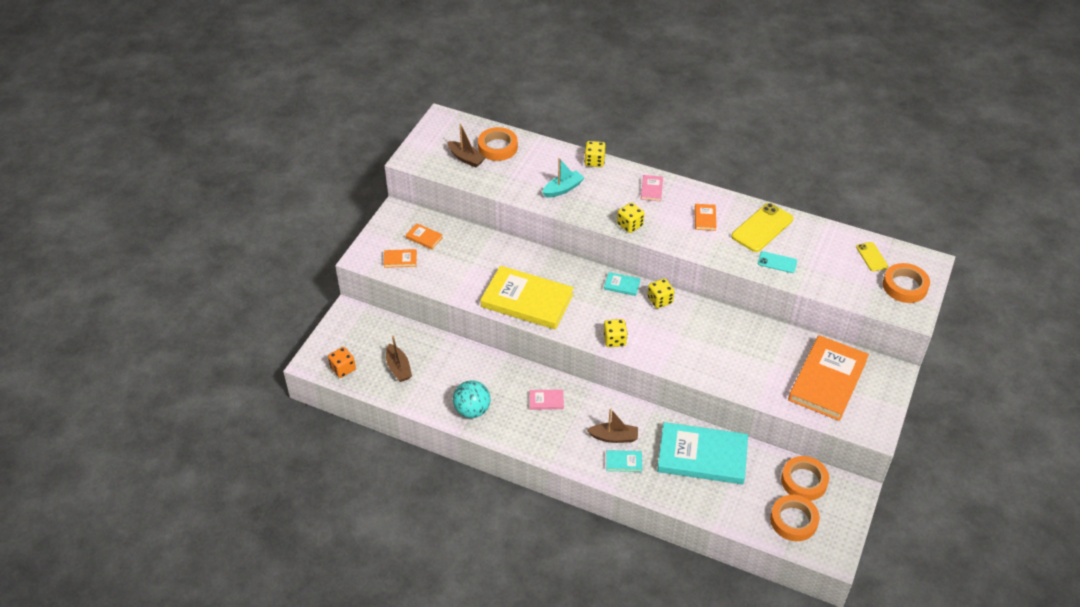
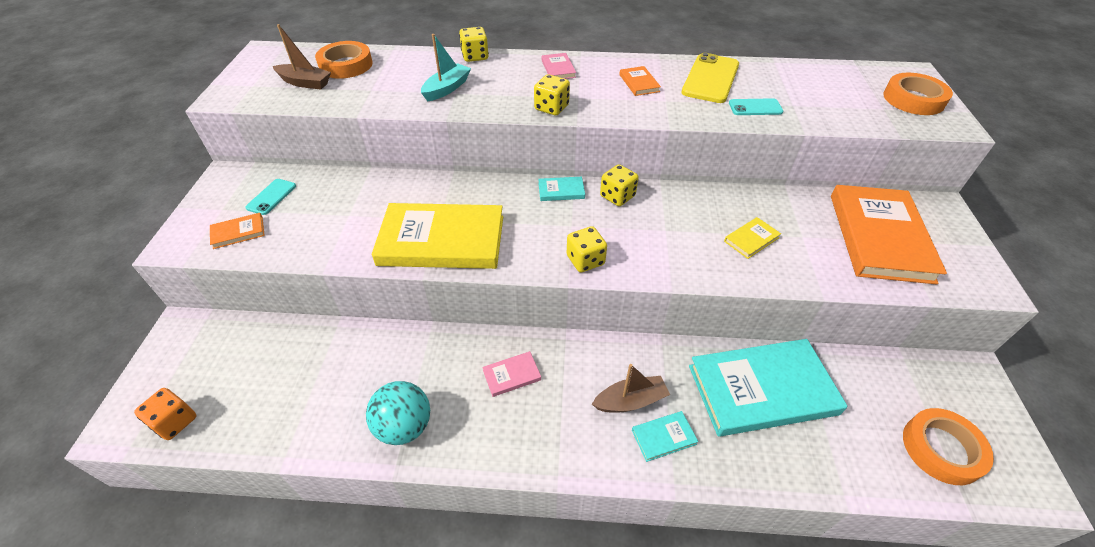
camera: 20 degrees left, 0 degrees up
brown boat [386,335,412,382] -> none
orange book [406,223,443,249] -> turquoise phone [245,179,296,215]
orange tape [781,456,829,501] -> none
yellow phone [856,242,888,272] -> none
none -> yellow book [724,217,781,259]

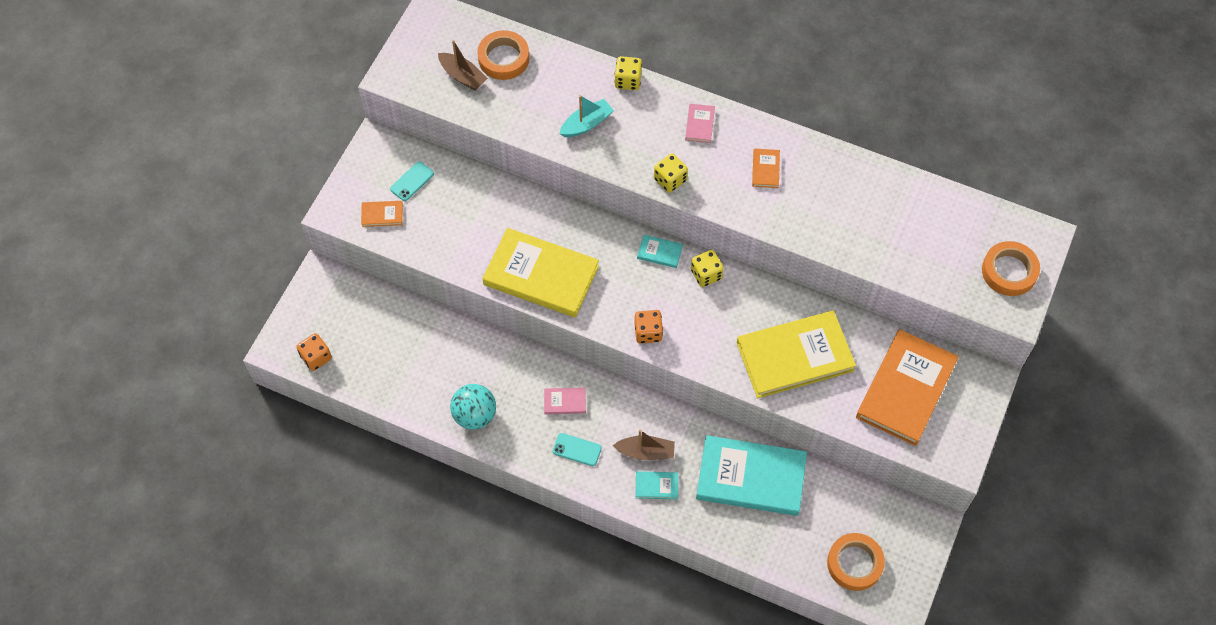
camera: 20 degrees right, 15 degrees up
yellow dice [567,226,607,273] -> orange dice [634,310,663,344]
yellow phone [682,53,739,103] -> none
yellow book [724,217,781,259] -> yellow book [737,311,856,398], size x2.42
turquoise phone [729,98,783,115] -> turquoise phone moved to [553,433,602,466]

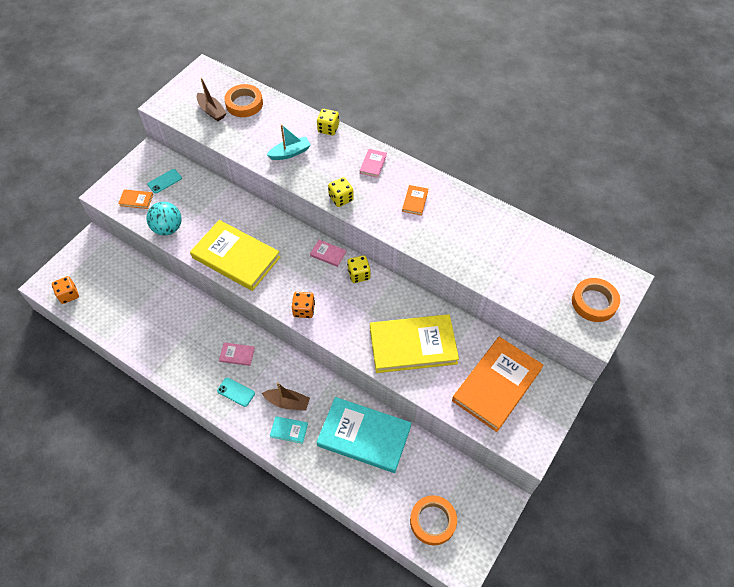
camera: 10 degrees right, 5 degrees down
turquoise ball [450,384,496,430] -> turquoise ball moved to [146,202,182,236]
turquoise book [637,235,683,268] -> pink book [310,240,346,267]

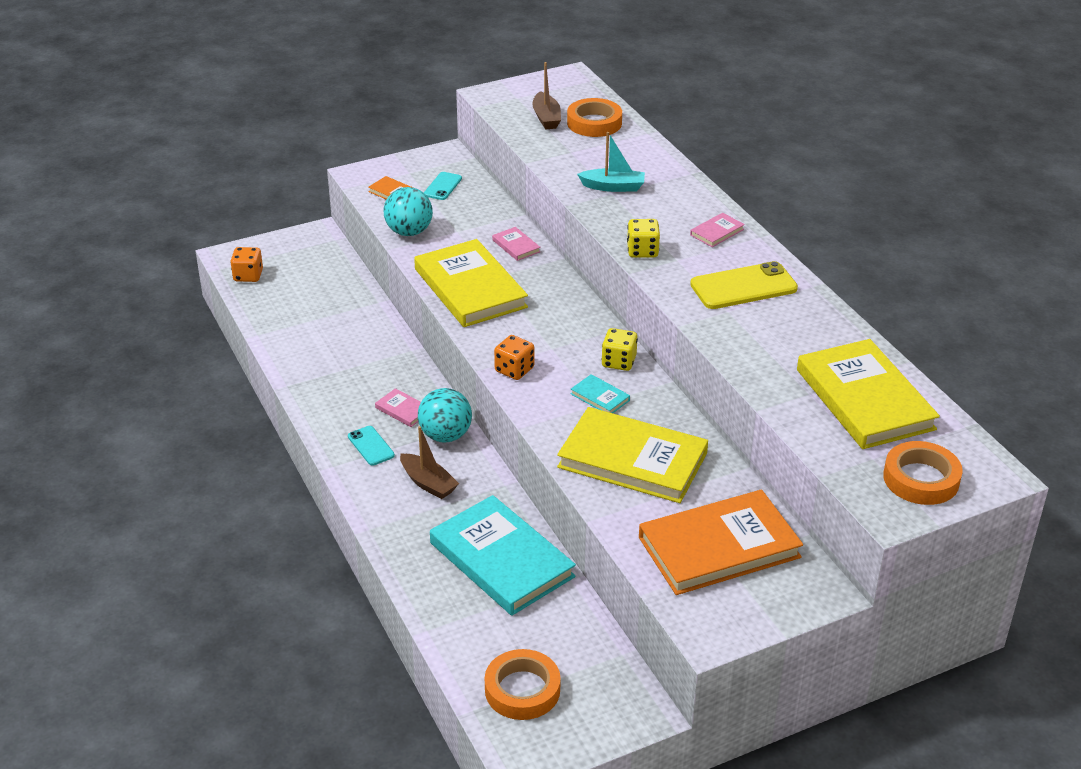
camera: 30 degrees right, 20 degrees down
turquoise phone [147,169,182,194] -> turquoise phone turned 60 degrees counterclockwise [424,172,462,200]
turquoise book [270,416,308,444] -> turquoise book moved to [571,374,630,413]
pink book [310,240,346,267] -> pink book moved to [492,227,541,261]
yellow dice [317,109,339,136] -> none
orange book [402,185,428,216] -> yellow phone [690,261,798,309]
none -> turquoise ball [418,388,472,442]
none -> yellow book [797,339,940,449]

